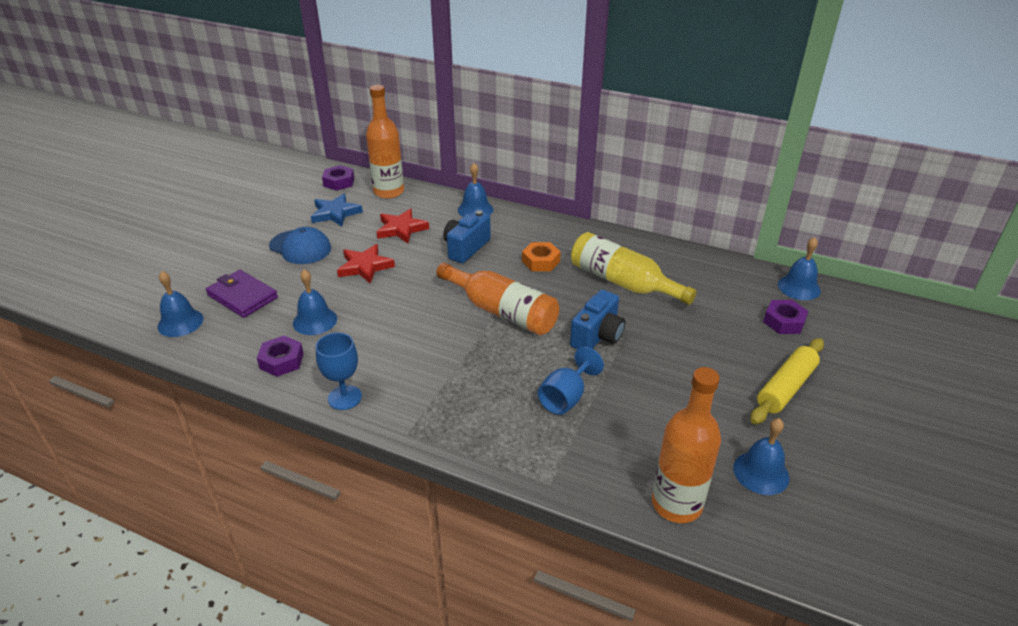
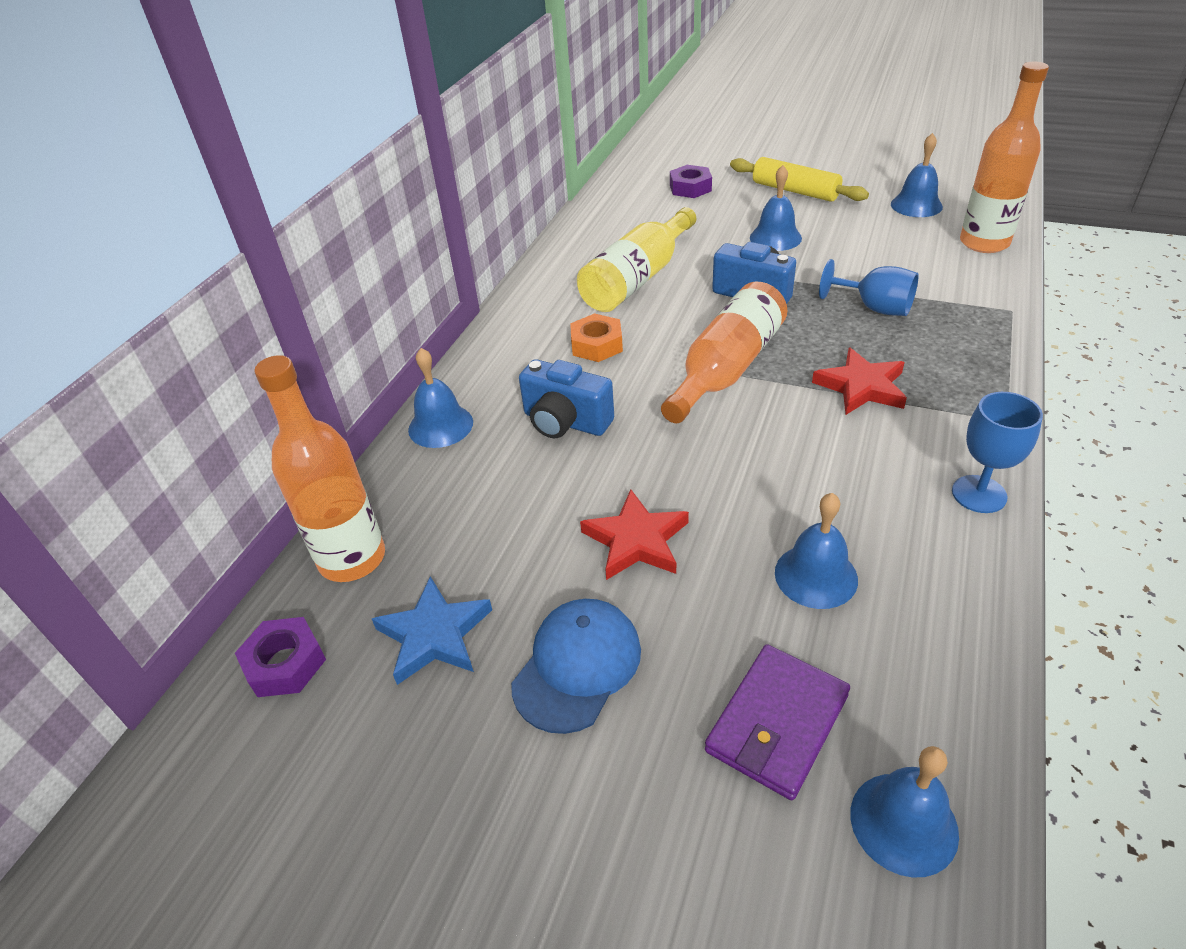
camera: 90 degrees left, 5 degrees up
purple nut [257,336,304,377] -> none
red star [377,208,429,243] -> red star moved to [812,348,907,415]
blue bell [778,237,821,300] -> blue bell moved to [750,165,802,251]

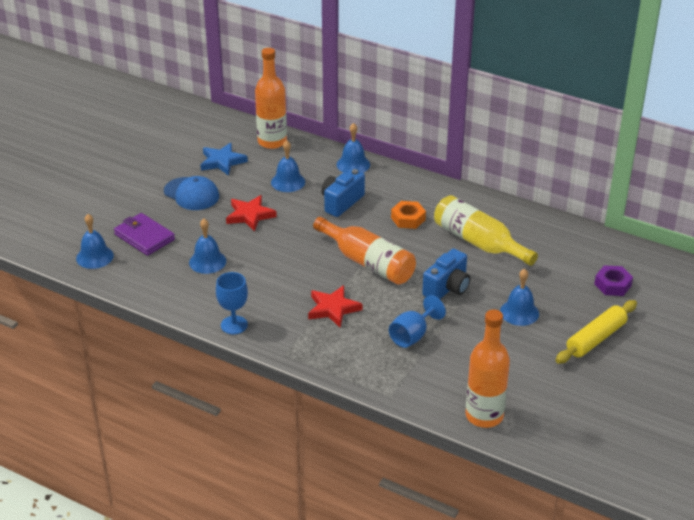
camera: 95 degrees right, 5 degrees down
purple nut [235,617,326,697] -> none
blue bell [891,133,943,217] -> blue bell moved to [271,140,305,192]

